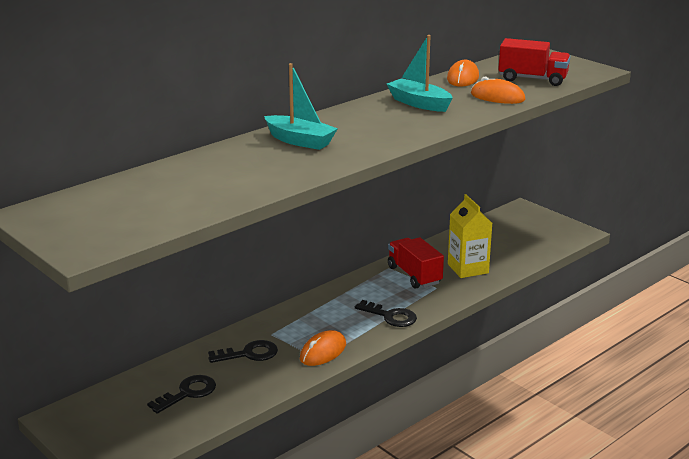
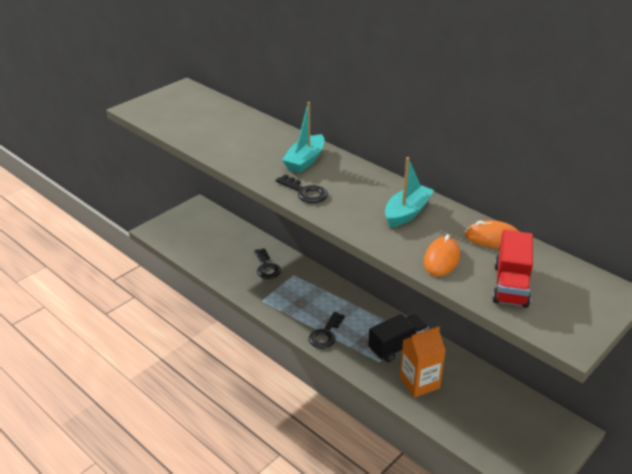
camera: 85 degrees right, 10 degrees up
black key [147,375,216,414] -> black key moved to [276,174,328,203]
orange mouse [300,330,346,366] -> none
red truck [388,237,444,289] -> black truck [368,314,429,362]
yellow carton [448,194,492,278] -> orange carton [400,326,446,398]

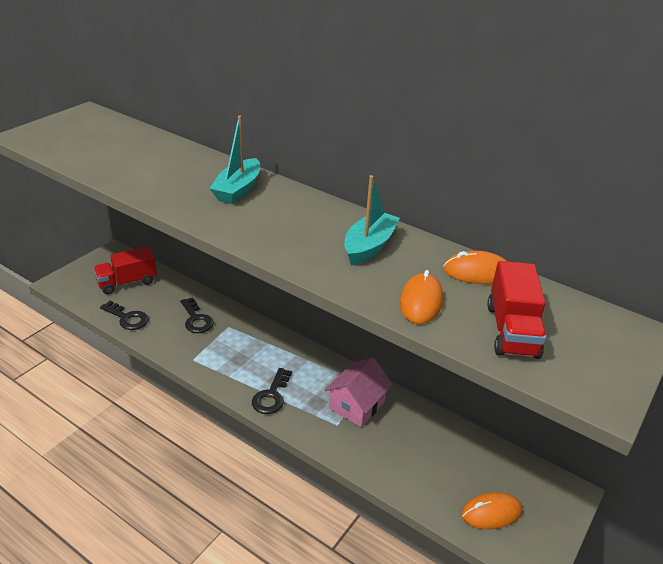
camera: 10 degrees left, 0 degrees up
black key [276,174,328,203] -> black key moved to [100,301,149,330]
black truck [368,314,429,362] -> pink house [324,358,393,427]
orange carton [400,326,446,398] -> none
none -> red truck [93,246,157,294]
none -> orange mouse [461,492,522,529]

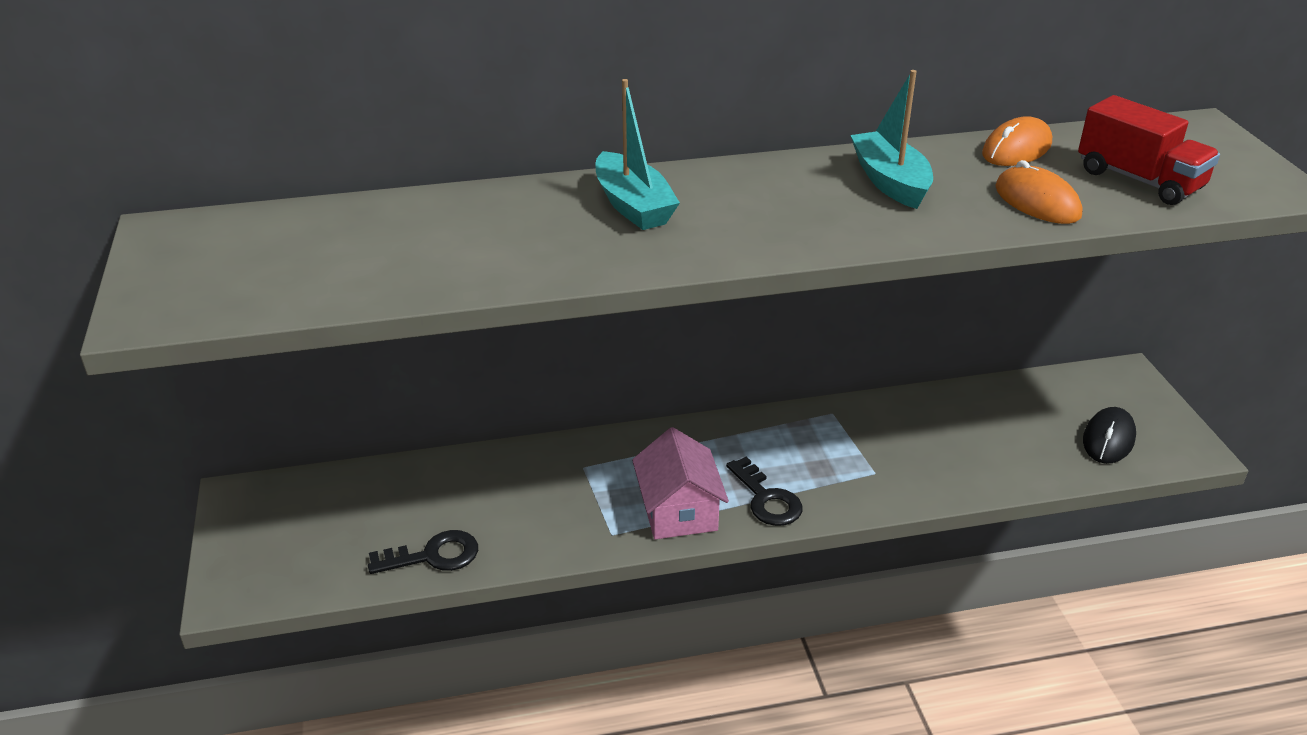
camera: 45 degrees left, 0 degrees up
red truck [93,246,157,294] -> none
black key [180,297,214,333] -> none
pink house [324,358,393,427] -> pink house moved to [632,427,729,539]
orange mouse [461,492,522,529] -> black mouse [1083,407,1136,464]

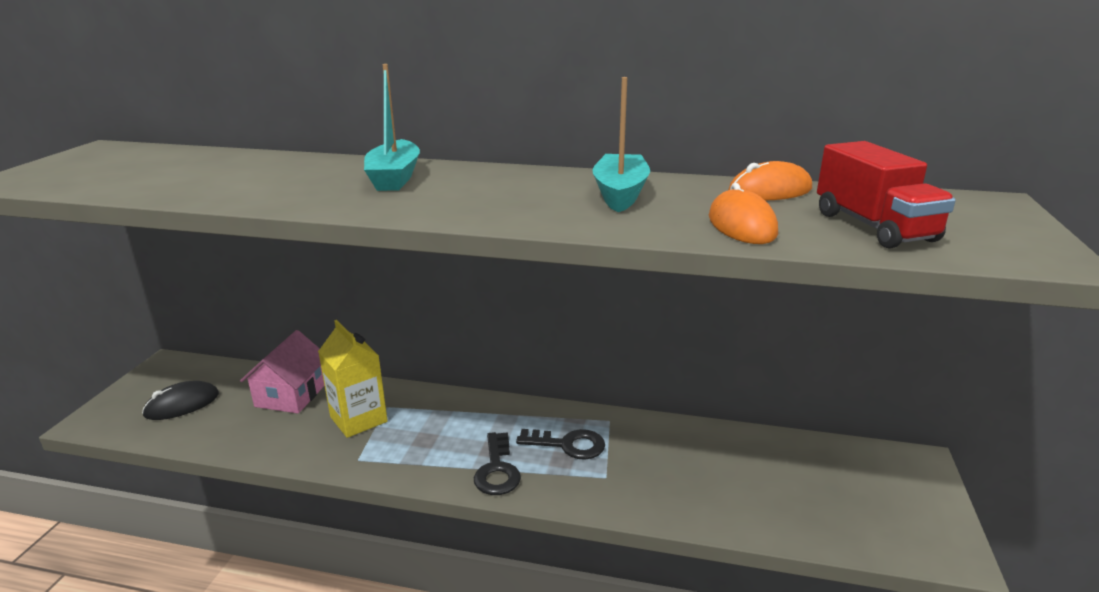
camera: 25 degrees right, 10 degrees down
black key [368,530,478,574] -> black key moved to [516,429,605,460]
pink house [632,427,729,539] -> pink house moved to [240,330,325,414]
black mouse [1083,407,1136,464] -> black mouse moved to [142,381,219,420]
none -> yellow carton [318,320,388,438]

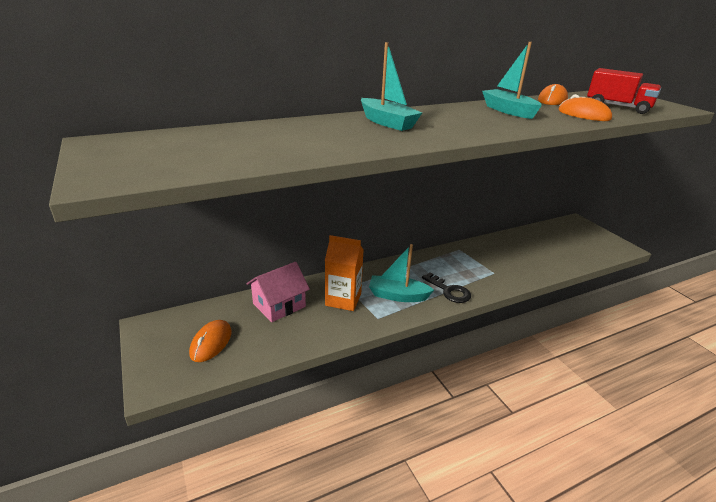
camera: 40 degrees left, 5 degrees up
black mouse [142,381,219,420] -> orange mouse [189,320,232,362]
pink house [240,330,325,414] -> pink house turned 75 degrees clockwise [247,262,310,322]
yellow carton [318,320,388,438] -> orange carton [325,235,363,311]
black key [516,429,605,460] -> none
none -> turquoise boat [369,244,434,302]

